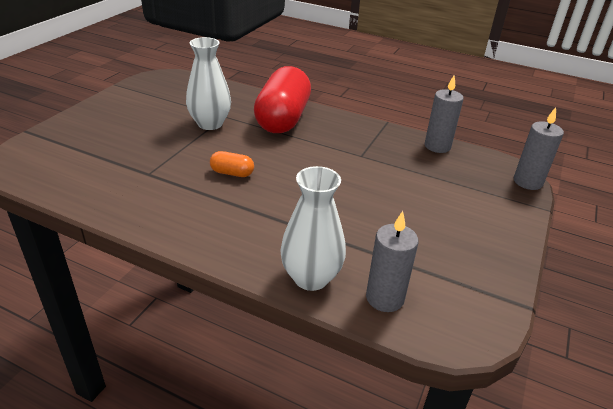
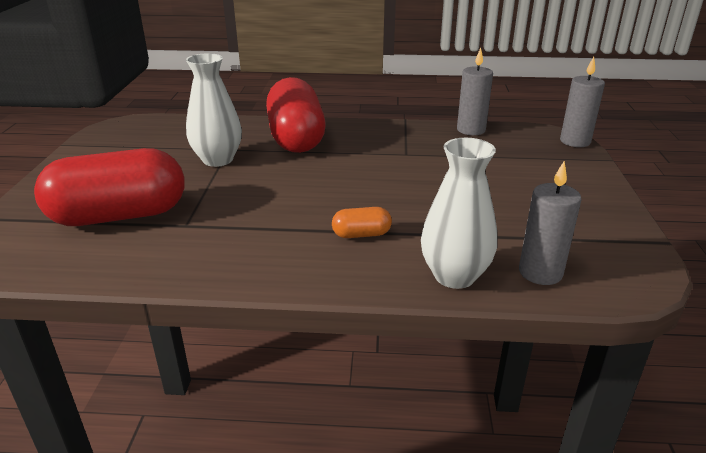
camera: 20 degrees left, 5 degrees down
orange capsule [210,151,254,177] -> orange capsule moved to [332,207,392,238]
none -> red capsule [34,148,185,226]

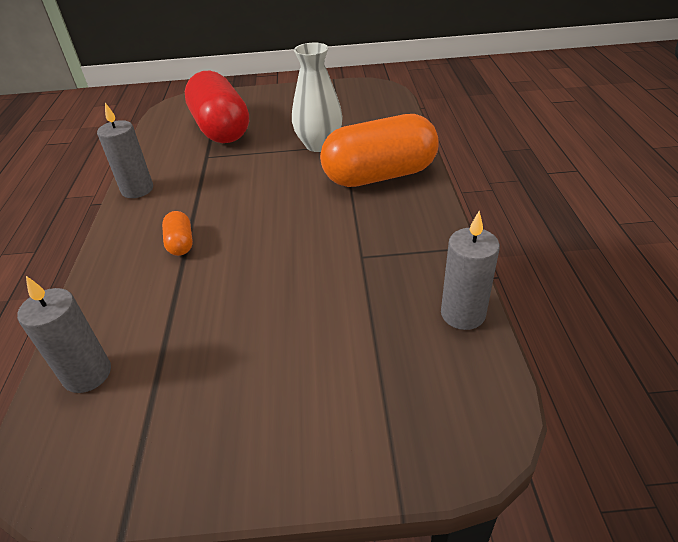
camera: 85 degrees right, 10 degrees up
red capsule [266,77,326,153] -> orange capsule [320,114,439,187]
white vase [421,138,497,289] -> none
grey candle [560,57,605,147] -> grey candle moved to [97,103,153,198]

